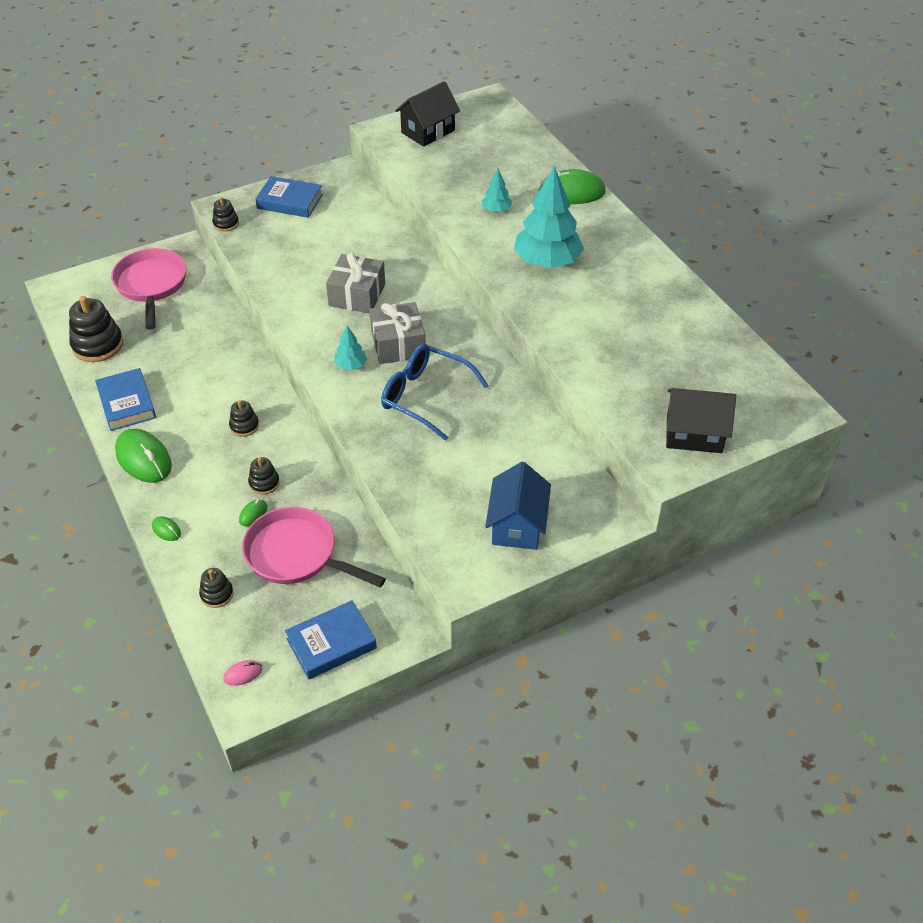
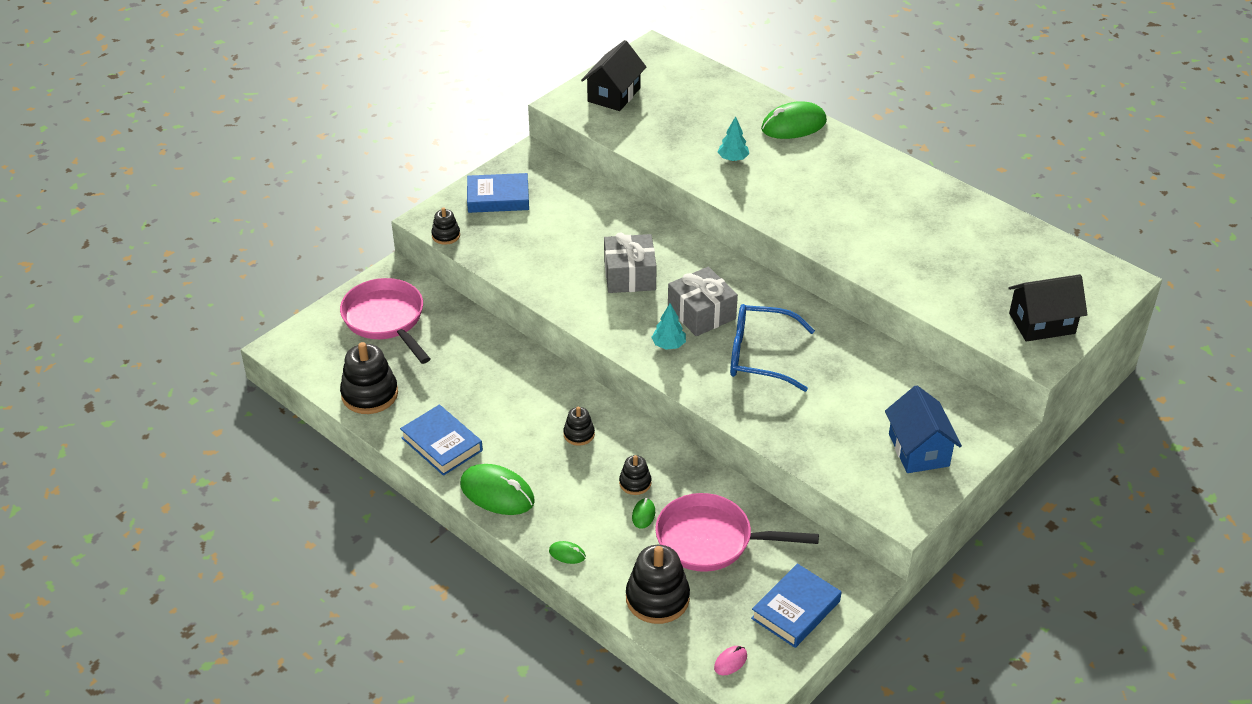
camera: 20 degrees left, 5 degrees down
black stacking toy [199,568,233,608] -> black stacking toy [626,545,690,624], size x1.86
turquoise tree [514,166,584,268] -> none

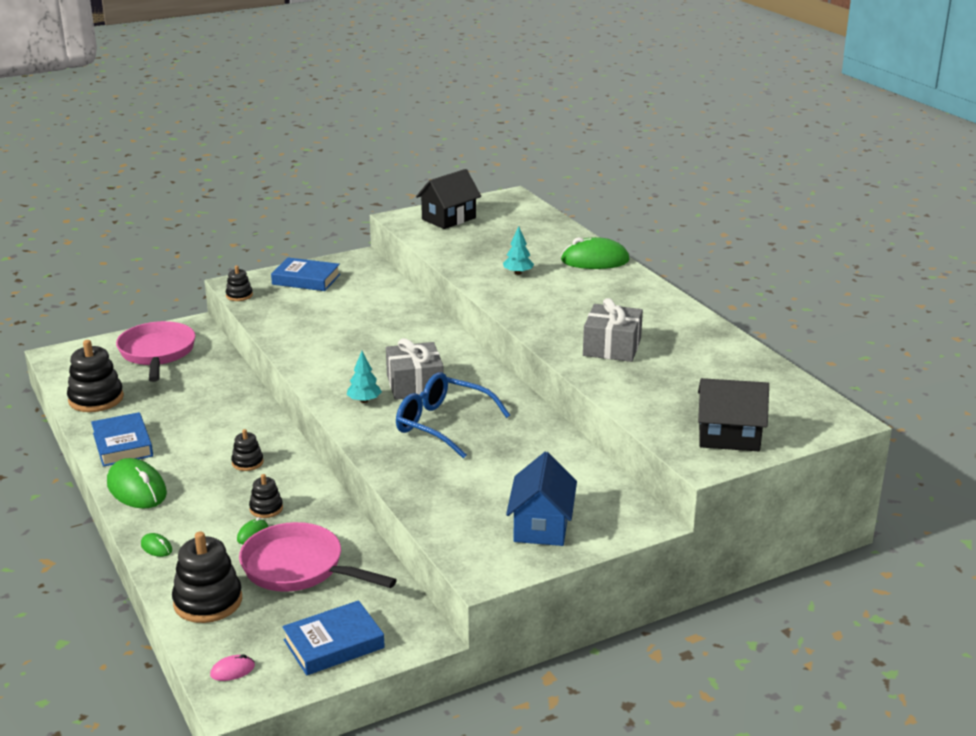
camera: 20 degrees right, 15 degrees down
grey gift [604,233,657,293] -> grey gift moved to [583,298,643,362]

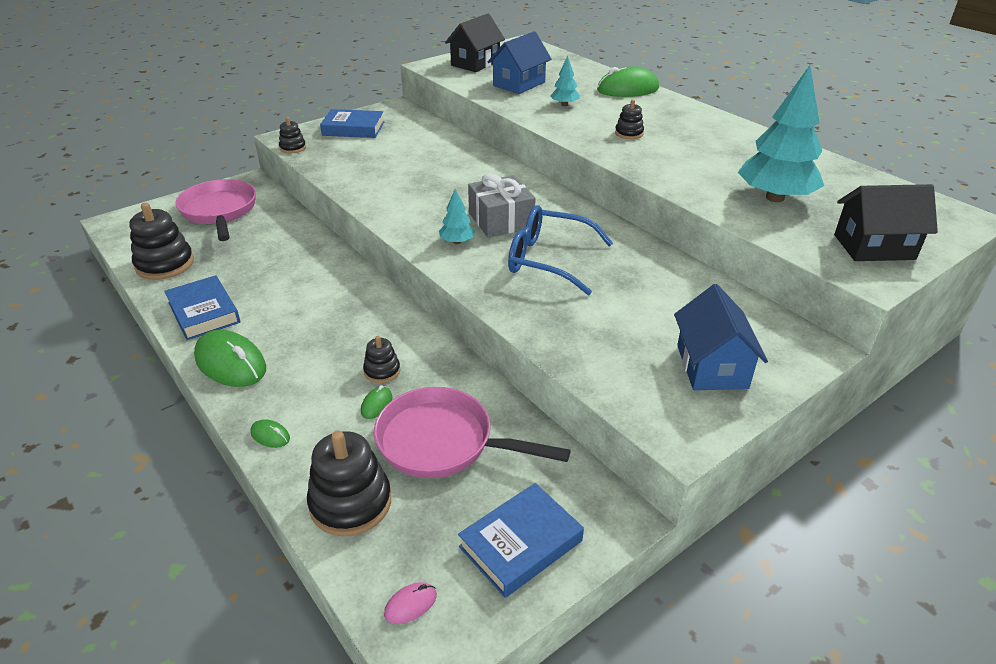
camera: 10 degrees left, 10 degrees up
black stacking toy [231,429,264,471] -> black stacking toy moved to [615,100,644,139]
grey gift [583,298,643,362] -> none
none -> blue house [488,31,552,94]
none -> turquoise tree [738,65,824,202]

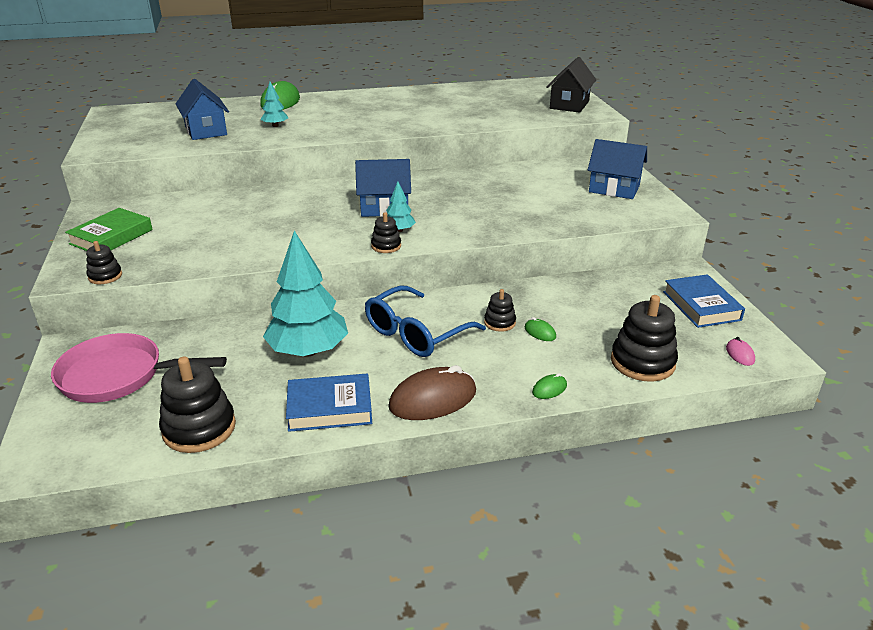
camera: 65 degrees left, 5 degrees down
green mouse [194,330,266,387] -> brown mouse [388,365,476,420]
blue book [320,109,384,138] -> green book [65,208,153,251]
pink pan [374,387,571,478] -> none
black house [445,14,505,72] -> none
grey gift [468,173,536,238] -> blue house [355,159,411,217]
blue glasses [508,205,613,295] -> blue glasses moved to [365,285,486,357]
black stacking toy [615,100,644,139] -> black stacking toy moved to [371,212,401,253]
turquoise tree [738,65,824,202] -> turquoise tree moved to [263,231,348,356]

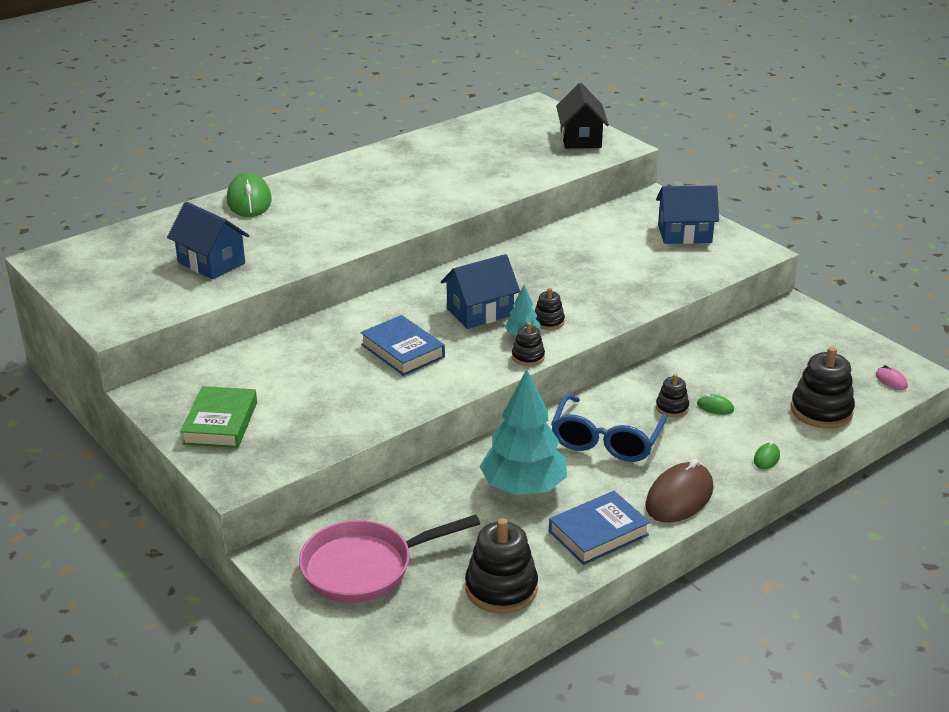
camera: 25 degrees left, 0 degrees up
black stacking toy [86,241,122,284] -> black stacking toy moved to [535,288,565,330]
turquoise tree [260,82,288,127] -> none
blue book [663,274,745,328] -> blue book moved to [360,315,445,376]

